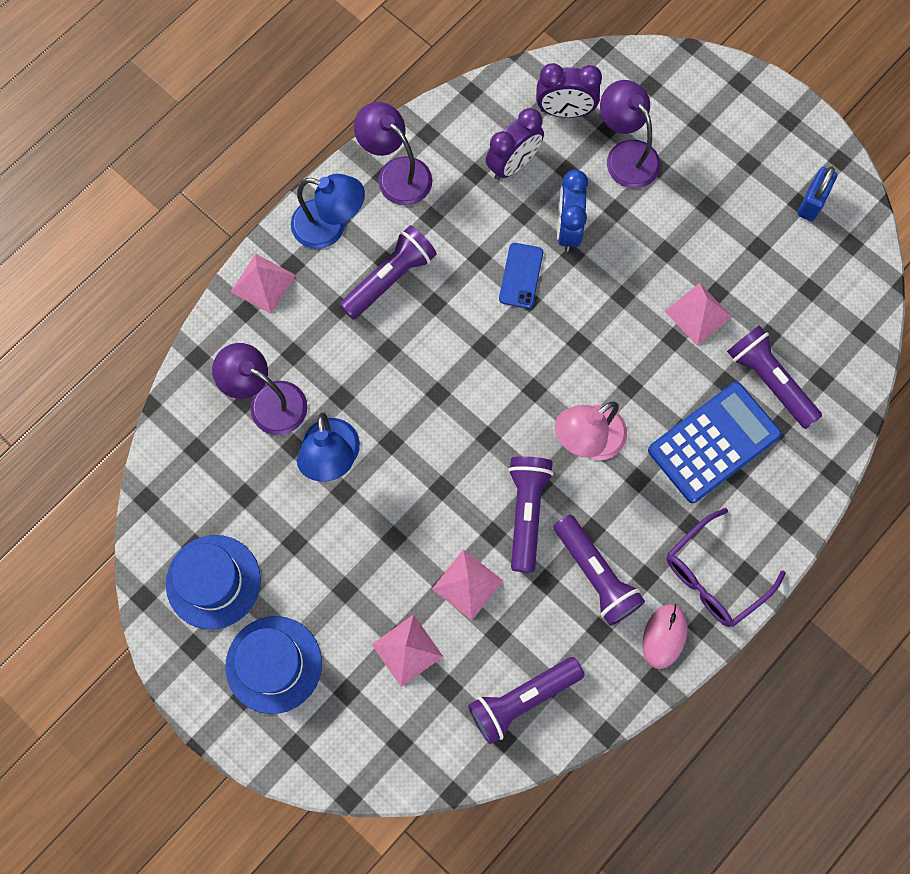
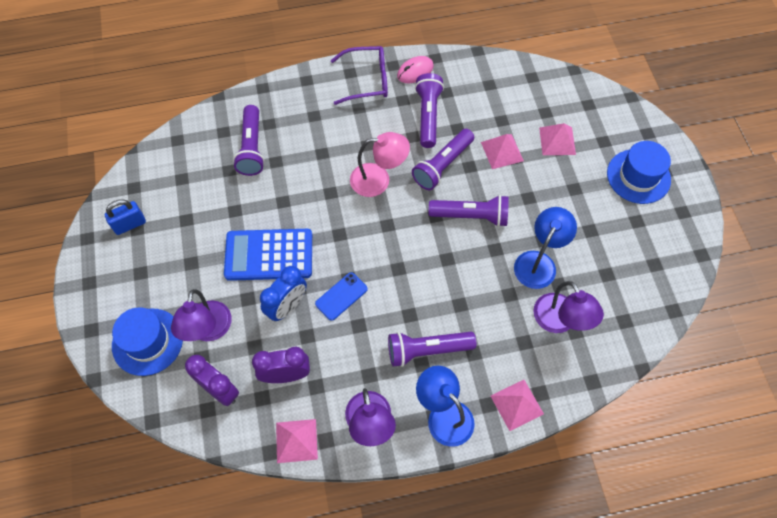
camera: 145 degrees left, 10 degrees down
blue hat [166,535,261,629] -> blue hat moved to [112,307,183,376]
purple flashlight [468,657,585,744] -> purple flashlight moved to [429,195,509,227]
blue calculator [648,382,782,503] -> blue calculator moved to [224,229,312,281]
pink pyramid [665,283,732,346] -> pink pyramid moved to [276,419,318,463]

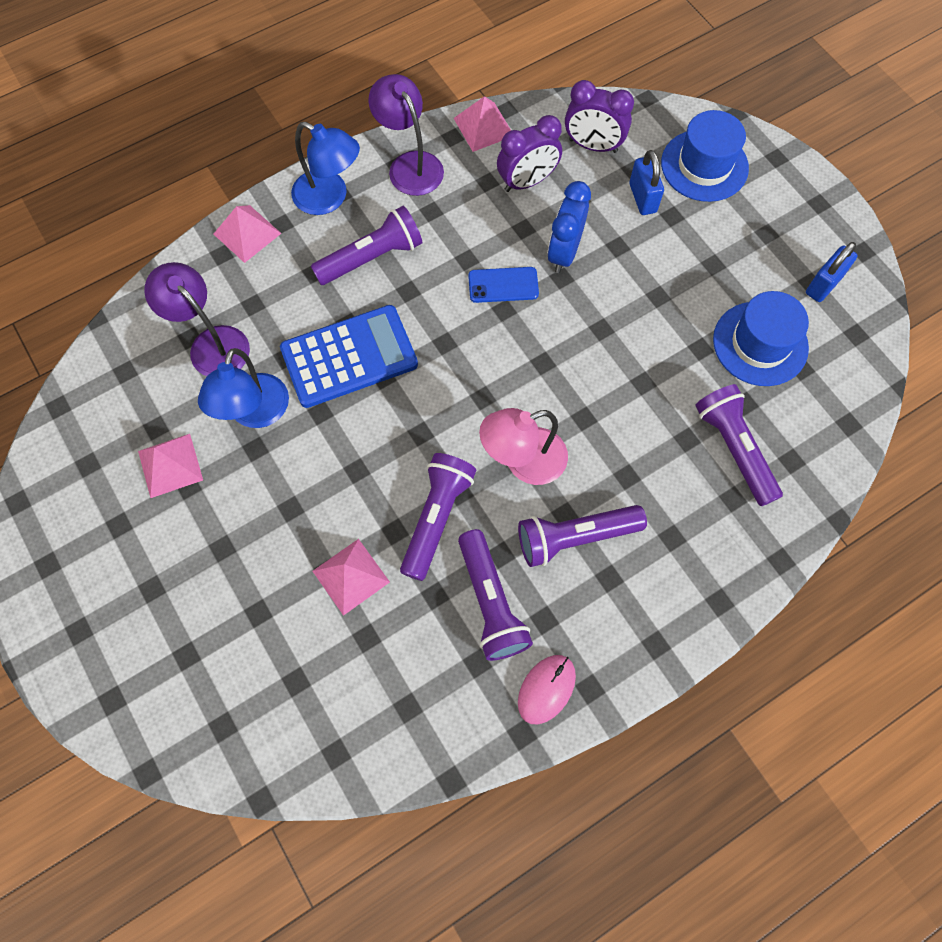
camera: 160 degrees right, 5 degrees up
purple lamp [171,289,232,341] -> blue padlock [629,150,664,215]
blue calculator [224,229,312,281] -> blue calculator moved to [280,305,418,408]
blue phone [315,272,368,321] -> blue phone turned 60 degrees clockwise [468,267,539,303]
purple glasses [331,46,388,105] -> none
purple flashlight [429,195,509,227] -> purple flashlight moved to [518,505,647,567]
pink pyramid [539,123,576,155] -> pink pyramid moved to [138,434,203,498]
blue hat [607,141,671,204] -> blue hat moved to [713,291,809,386]

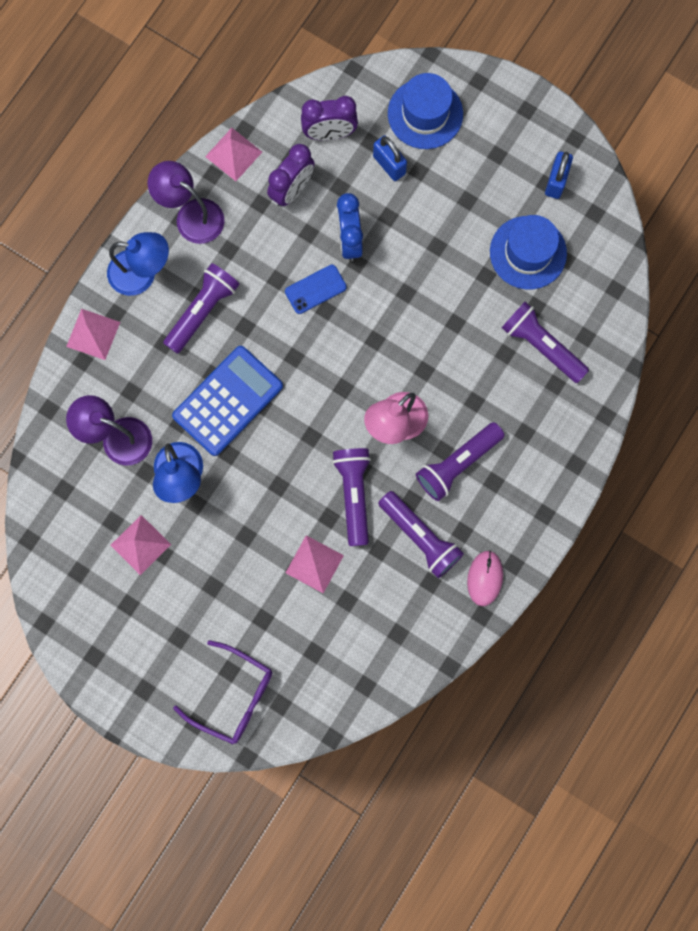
camera: 25 degrees left, 10 degrees up
none -> purple glasses [173,640,272,744]

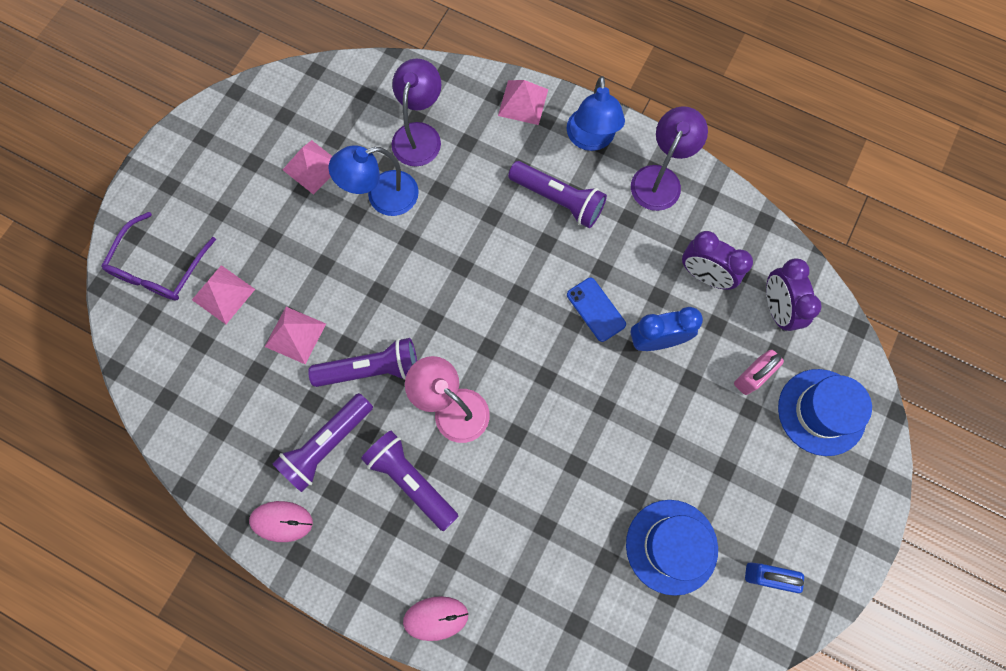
camera: 85 degrees right, 5 degrees down
blue calculator [172,346,283,456] -> none
pink pyramid [205,128,262,181] -> pink pyramid moved to [192,265,255,324]
blue padlock [373,136,407,181] -> pink padlock [734,350,784,395]
purple flashlight [502,302,589,383] -> none
none -> pink mouse [403,596,469,641]

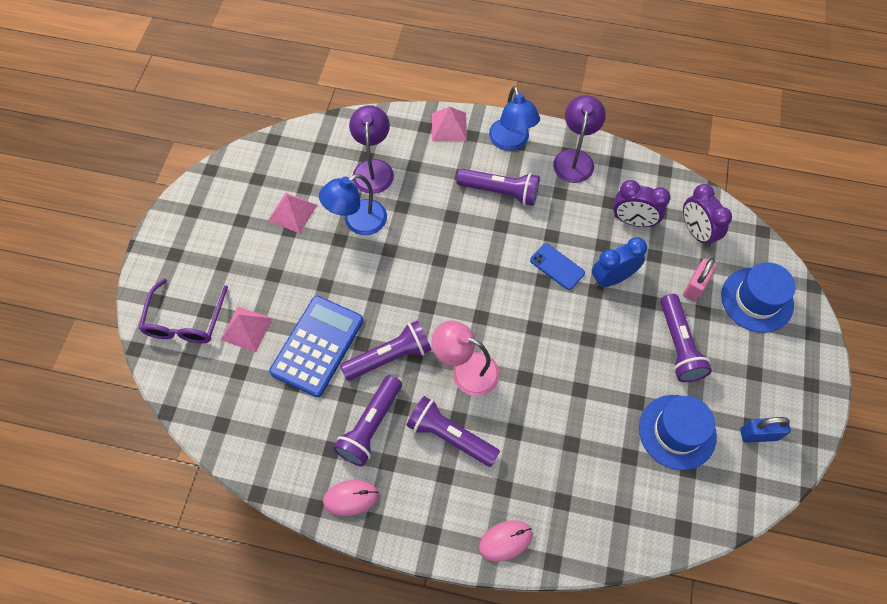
camera: 15 degrees left, 10 degrees down
pink pyramid [265,307,326,364] -> blue calculator [269,296,363,397]
none -> purple flashlight [661,294,712,382]

